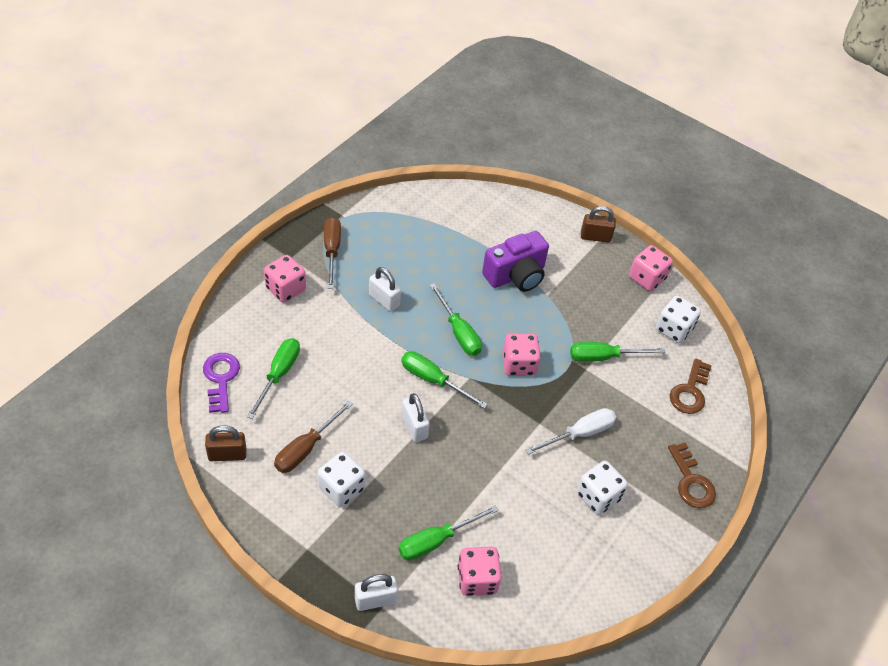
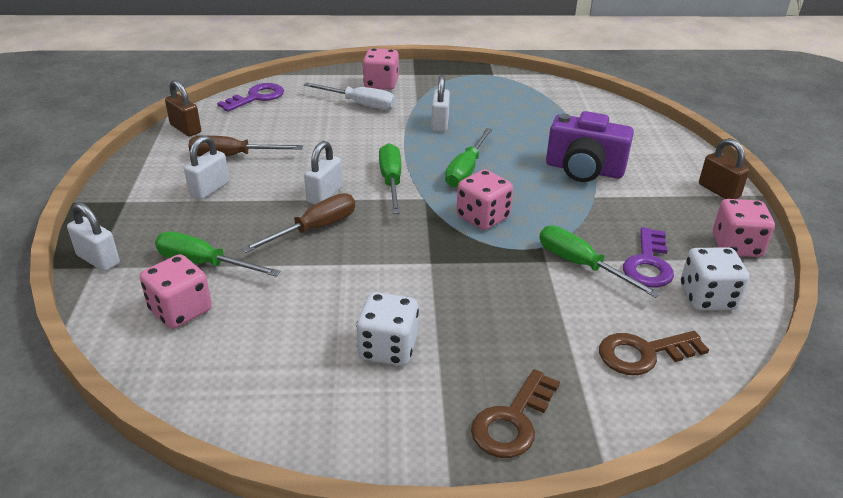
camera: 55 degrees right, 15 degrees down
green screwdriver [247,338,300,419] -> none
white dice [318,452,365,507] -> white padlock [184,135,229,200]
brown screwdriver [324,217,341,289] -> brown screwdriver moved to [241,193,355,253]
white screwdriver [525,408,616,455] -> white screwdriver moved to [304,82,395,110]
none -> purple key [623,227,674,288]

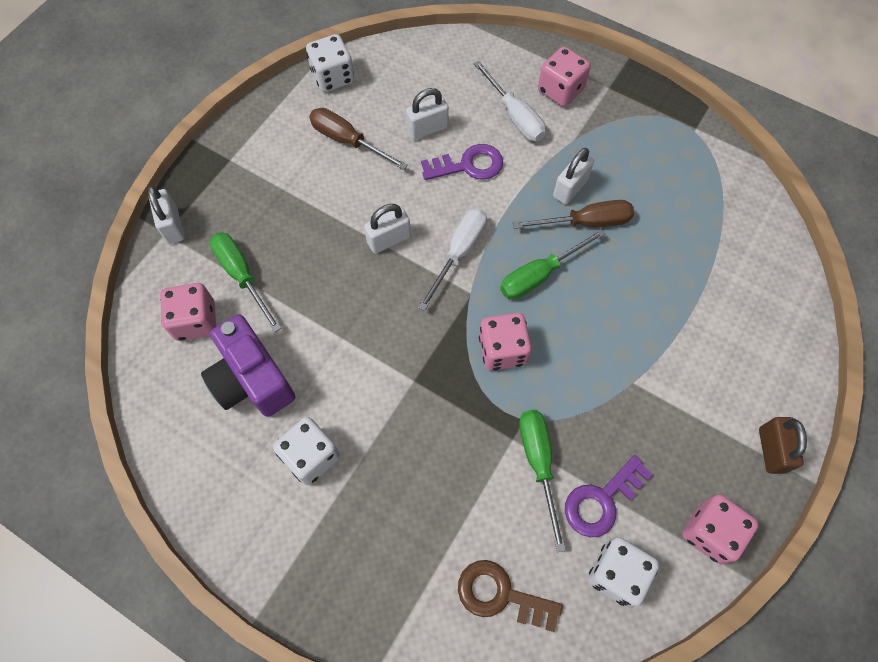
camera: 35 degrees right, 30 degrees up
brown padlock [165,80,201,136] -> white dice [306,34,354,92]
white padlock [184,135,229,200] -> white padlock moved to [406,88,449,140]
purple key [217,83,284,112] -> purple key moved to [421,144,503,180]
brown screwdriver [241,193,355,253] -> brown screwdriver moved to [513,200,634,229]
green screwdriver [379,143,401,214] -> white screwdriver [418,208,487,311]
brown key [471,369,560,458] -> none
purple camera [546,111,634,182] -> purple camera moved to [201,314,295,417]

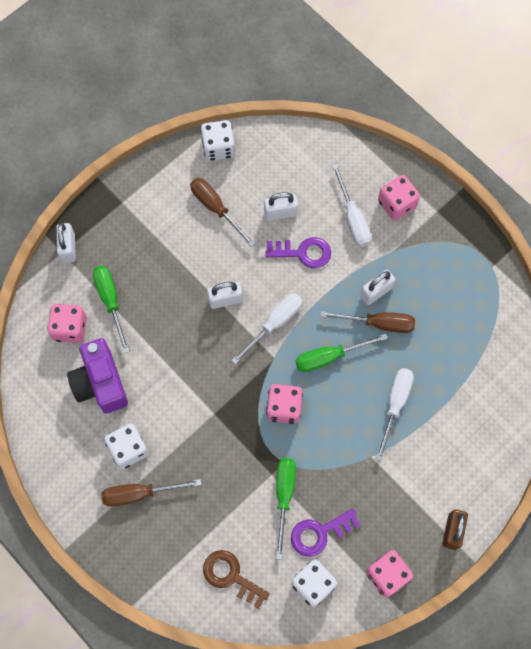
camera: 15 degrees right, 5 degrees up
none -> brown screwdriver [101,479,202,506]
none -> white screwdriver [376,368,414,461]

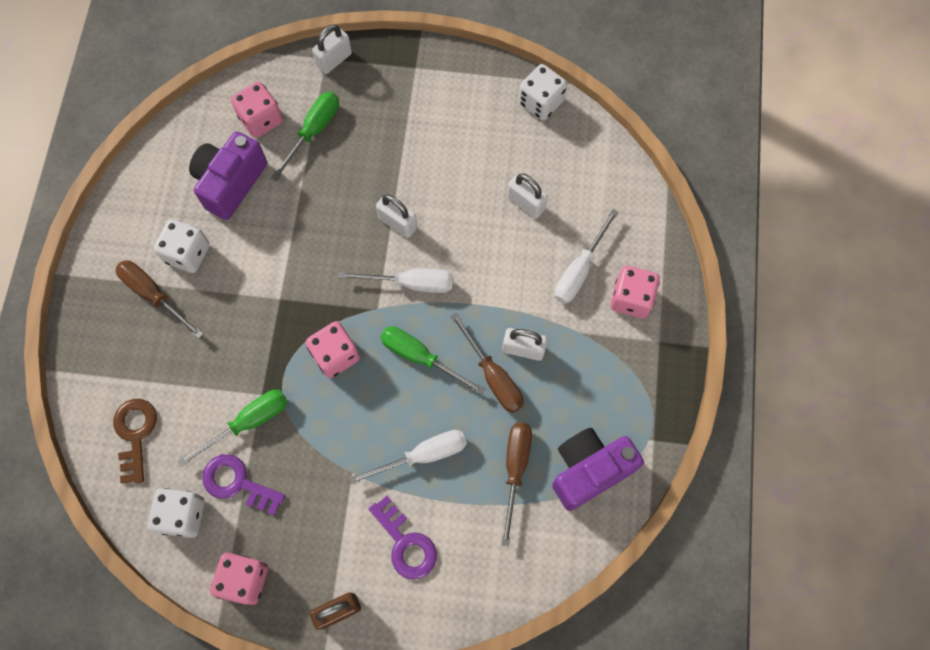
camera: 50 degrees right, 0 degrees up
brown screwdriver [190,178,255,247] -> brown screwdriver moved to [501,422,532,547]
purple key [265,237,331,268] -> purple key moved to [368,496,437,580]
none -> purple camera [552,428,644,511]

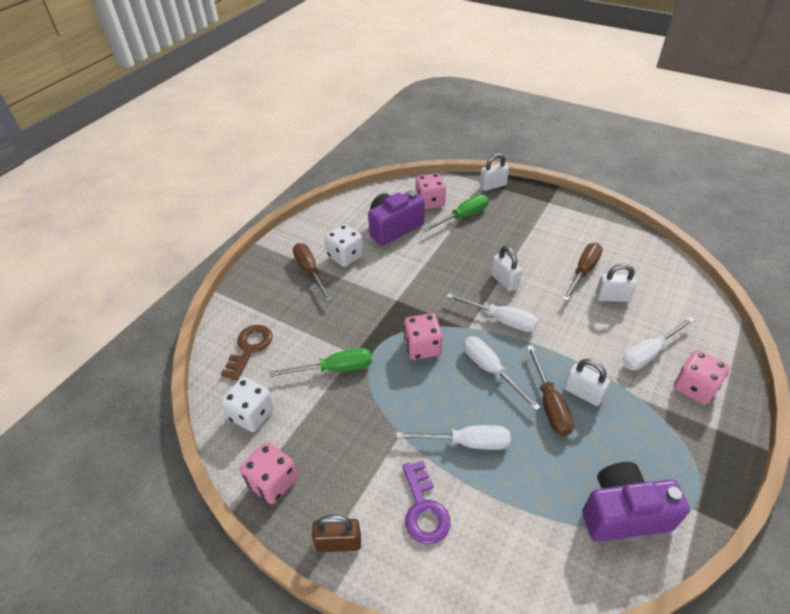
camera: 25 degrees right, 25 degrees down
purple key [202,454,285,515] -> none
green screwdriver [380,326,485,395] -> white screwdriver [463,337,541,411]
brown screwdriver [501,422,532,547] -> brown screwdriver moved to [562,243,603,301]
white padlock [507,173,548,219] -> white padlock turned 60 degrees counterclockwise [596,264,637,302]
white dice [518,64,567,121] -> none

